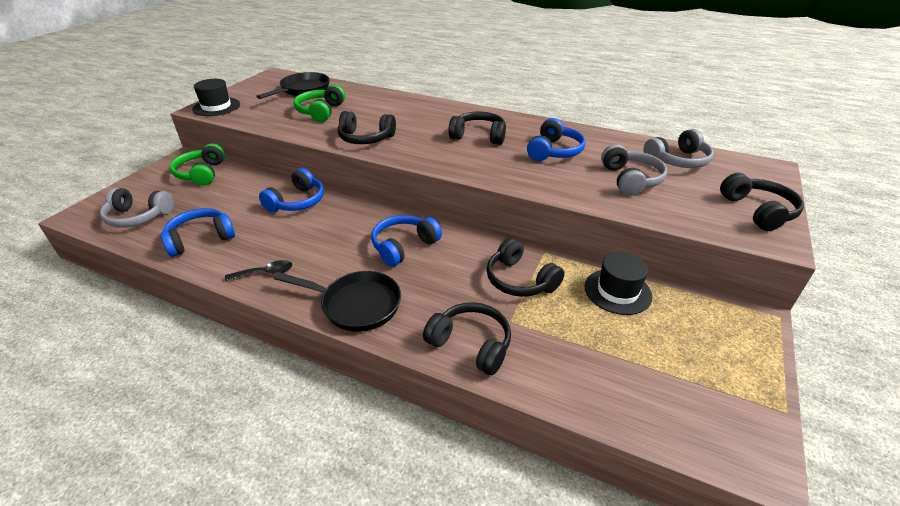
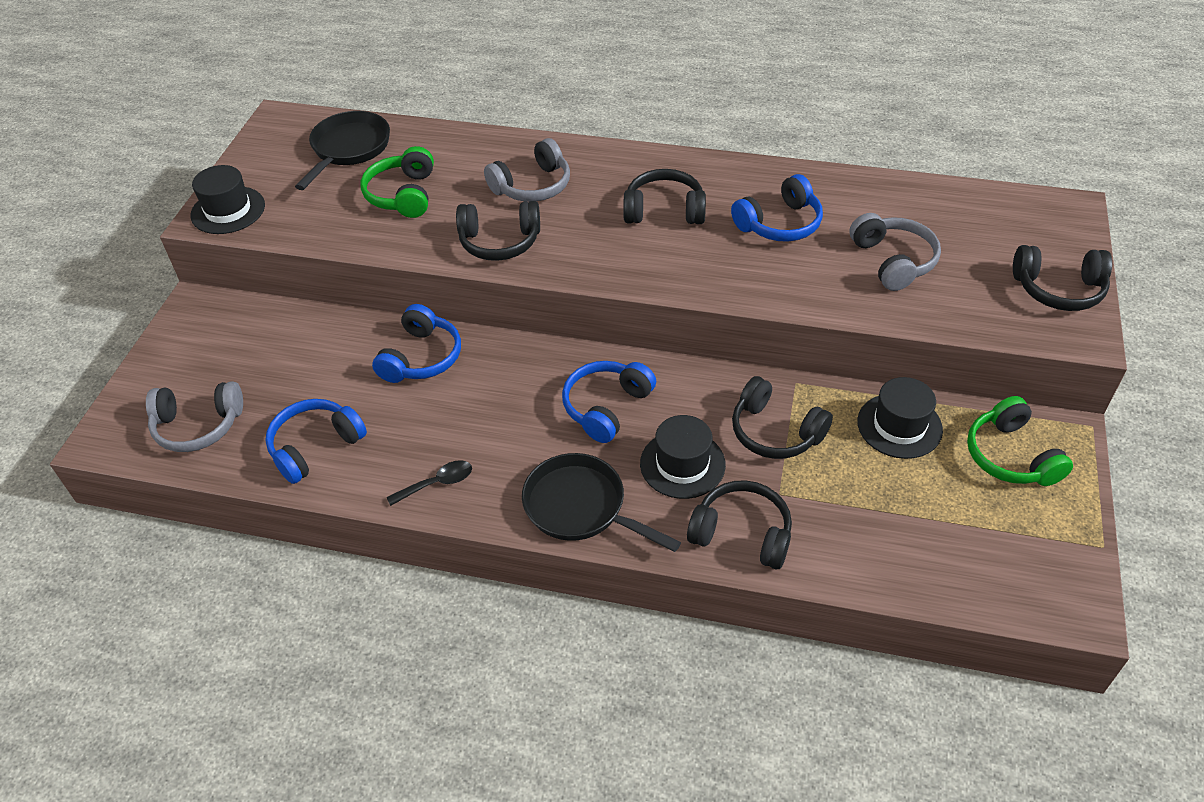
camera: 10 degrees left, 10 degrees up
green headphones [169,143,225,186] -> green headphones moved to [967,396,1073,486]
black pan [274,271,401,332] -> black pan turned 150 degrees counterclockwise [522,453,681,552]
blue headphones [527,118,586,161] -> blue headphones turned 45 degrees clockwise [731,174,823,242]
grey headphones [643,129,714,168] -> grey headphones moved to [484,138,570,202]
black headphones [720,173,804,231] -> black headphones turned 120 degrees clockwise [1013,245,1112,311]
none -> black hat [640,415,726,499]

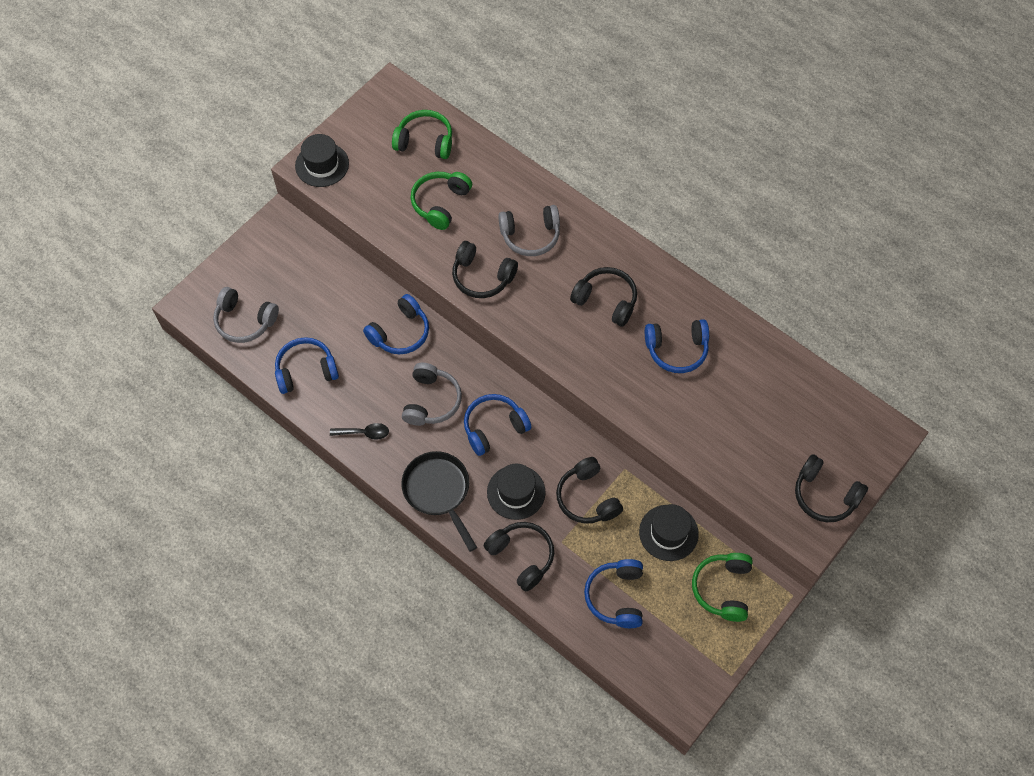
camera: 25 degrees right, 15 degrees up
black pan [295,111,390,190] -> green headphones [392,110,452,159]
grey headphones [850,213,941,291] -> grey headphones moved to [402,363,462,426]
none -> blue headphones [584,559,643,628]

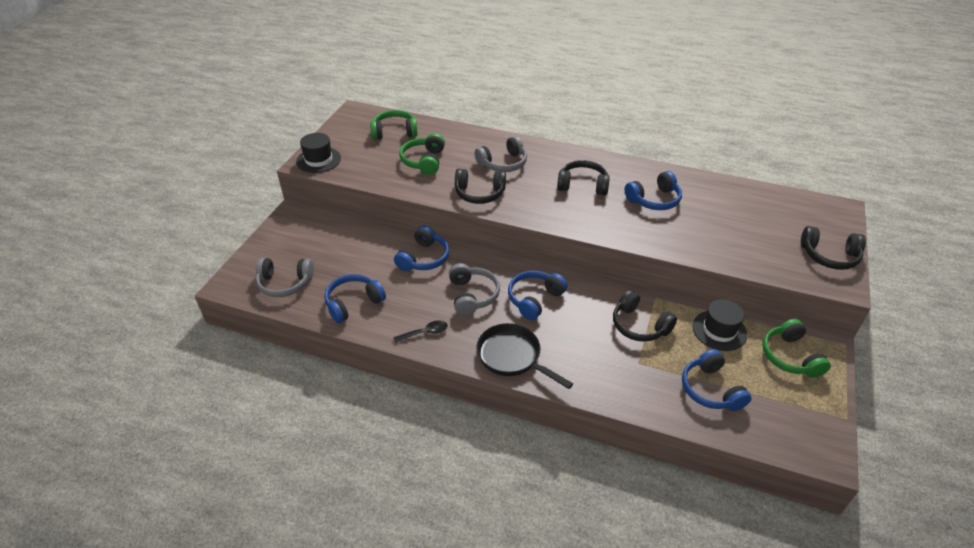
camera: 20 degrees left, 20 degrees down
black headphones [484,522,554,592] -> none
black hat [487,464,546,520] -> none

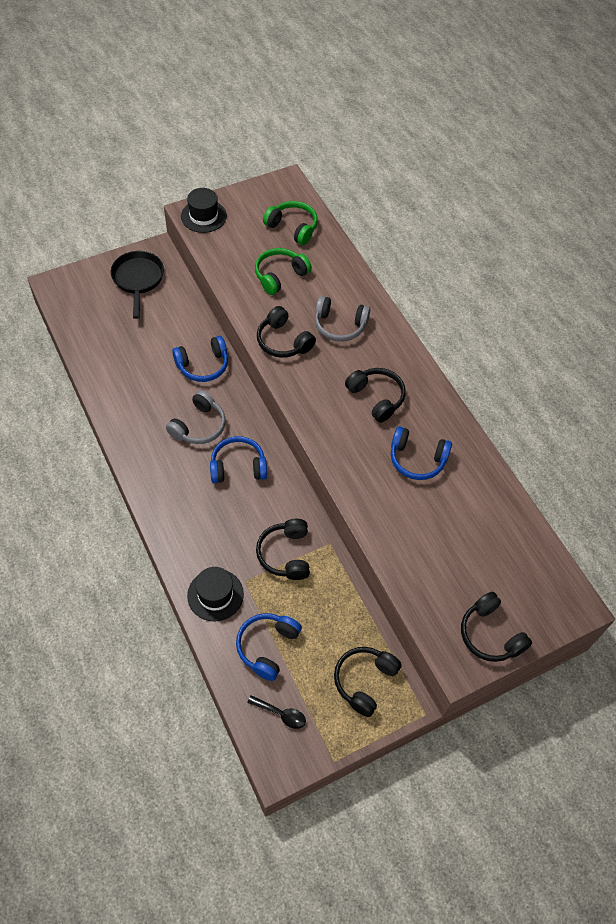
camera: 40 degrees right, 15 degrees up
grey headphones [256,258,314,297] -> none
blue headphones [324,274,386,323] -> none
black spoon [393,320,448,343] -> black spoon moved to [247,695,306,729]
black pan [476,323,573,389] -> black pan moved to [110,251,164,319]
black hat [693,299,747,351] -> black hat moved to [187,567,244,621]
green headphones [763,319,831,378] -> black headphones [334,647,402,717]

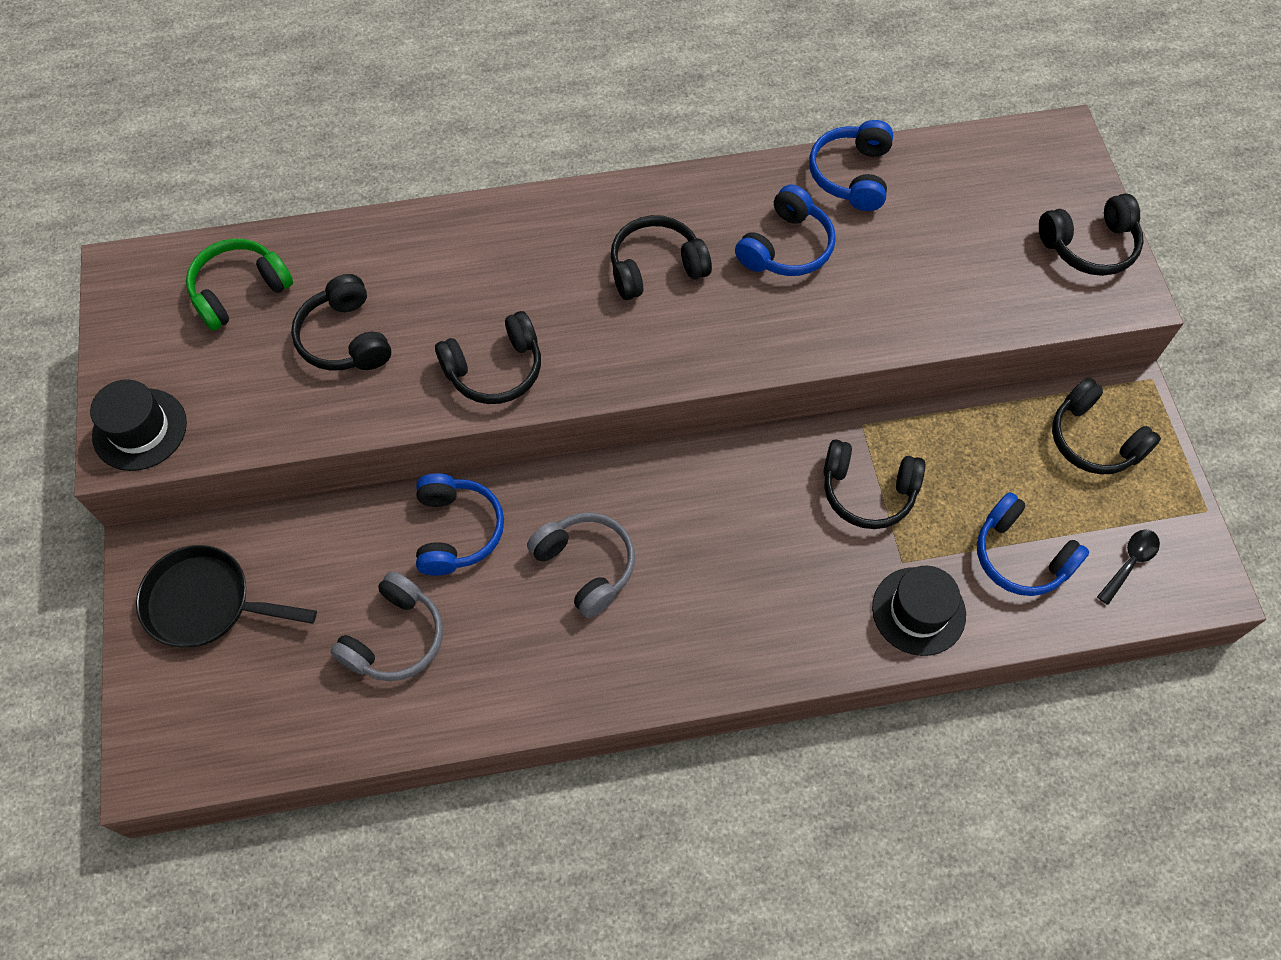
camera: 70 degrees left, 5 degrees up
blue headphones [210,436,267,483] -> blue headphones moved to [809,120,893,211]
green headphones [255,248,312,295] -> black headphones [291,274,391,371]
grey headphones [315,296,370,342] -> grey headphones moved to [330,571,443,681]

